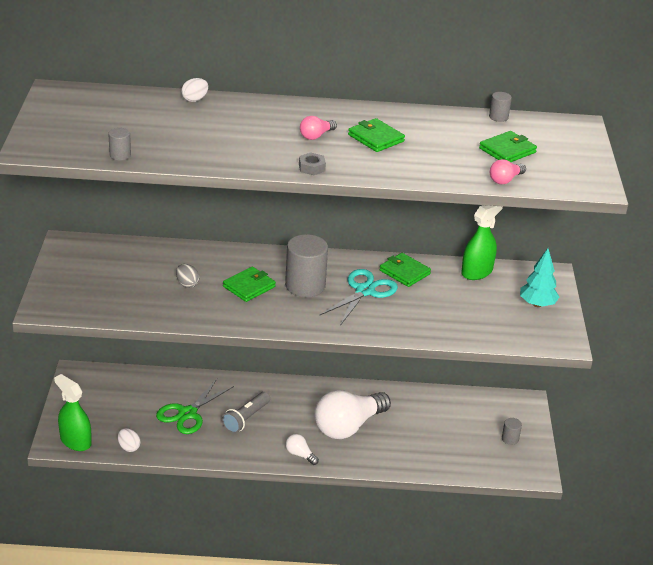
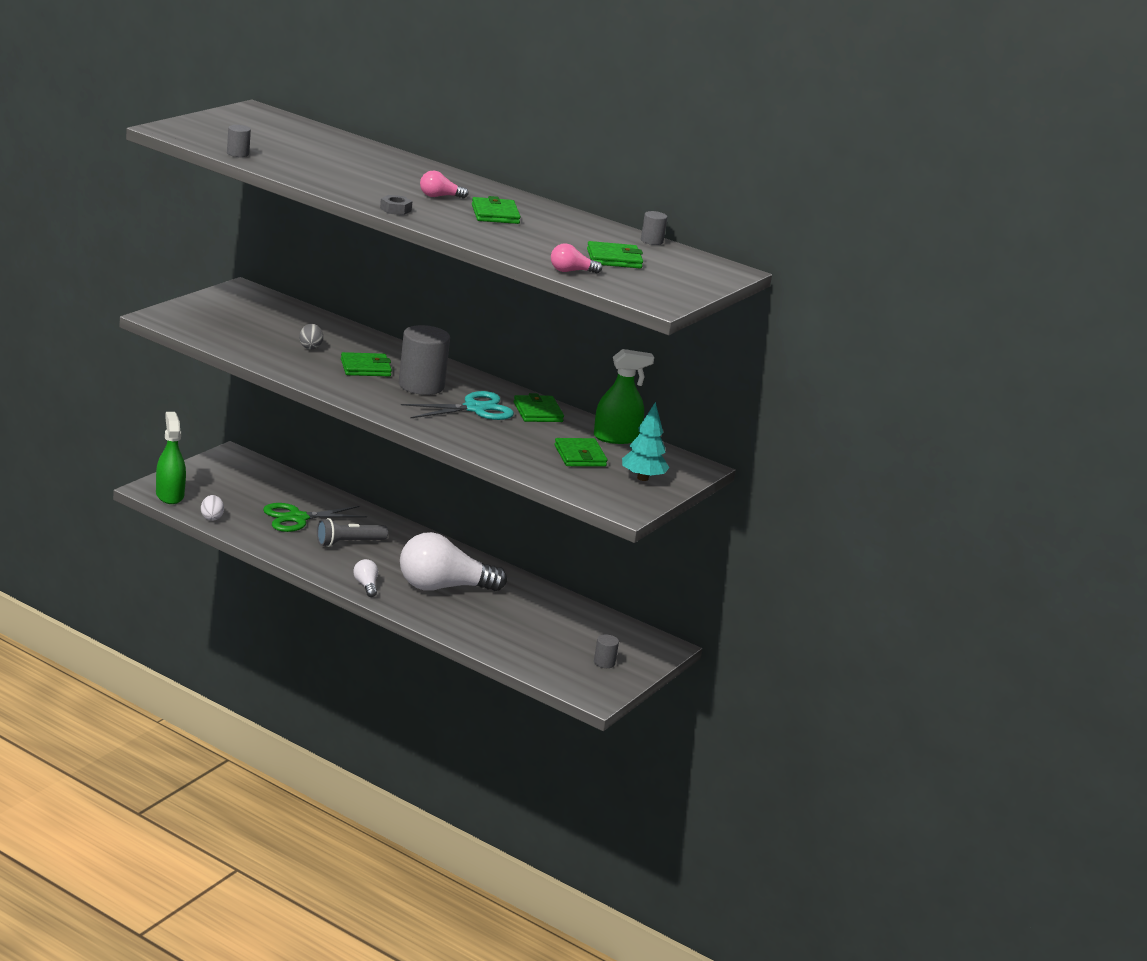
camera: 30 degrees right, 10 degrees down
white egg [181,78,208,102] -> none
none -> green wallet [554,438,608,467]

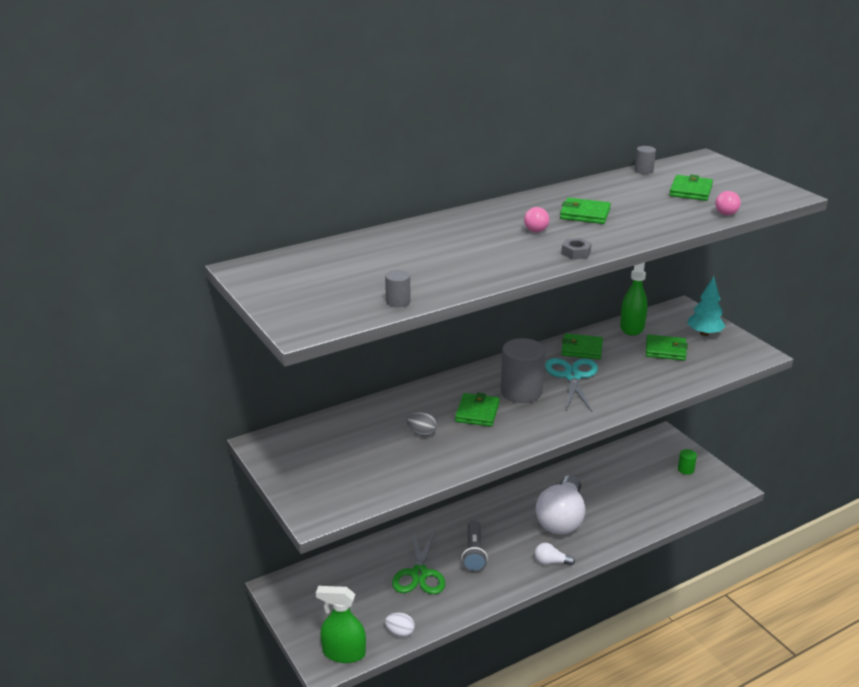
camera: 60 degrees left, 5 degrees up
grey cylinder [594,635,619,668] -> green cylinder [678,449,697,475]

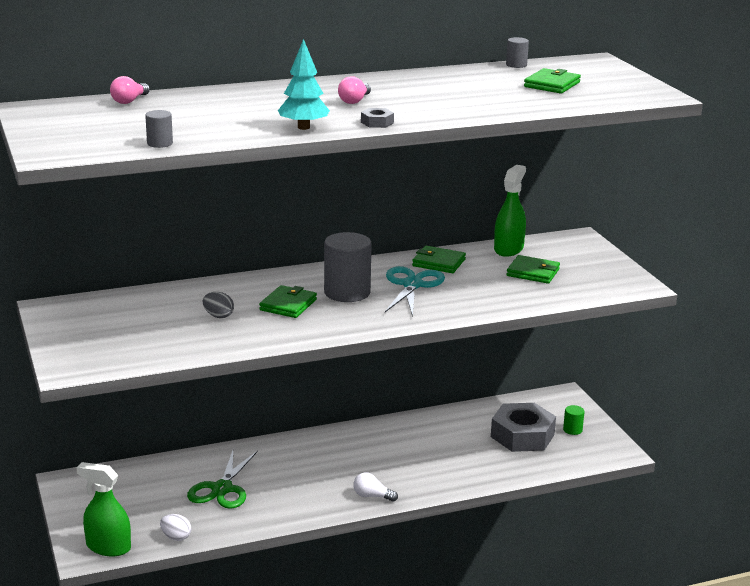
camera: 10 degrees right, 5 degrees down
grey flashlight [461,520,488,572] -> none
white light bulb [536,475,585,535] -> none
green wallet [560,198,611,224] -> none
turquoise tree [688,277,726,336] -> turquoise tree moved to [278,39,330,130]
pink light bulb [715,191,741,215] -> pink light bulb moved to [110,76,150,104]
none -> grey nut [491,403,556,452]

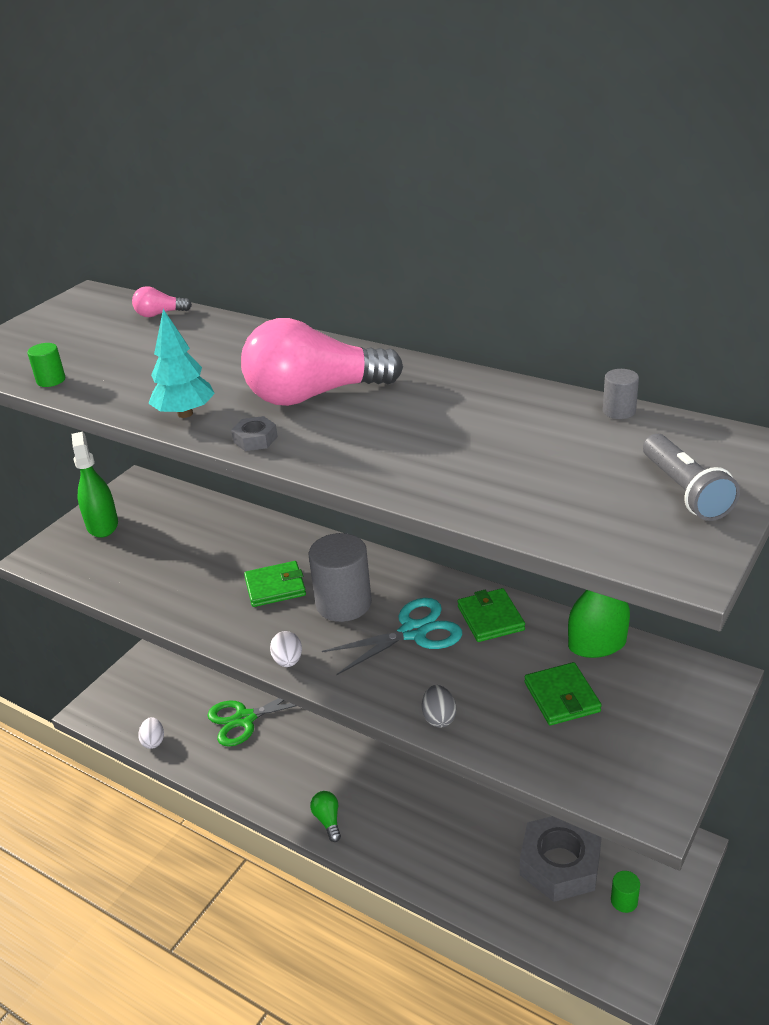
camera: 55 degrees right, 10 degrees up
green spray bottle [77,462,131,556] -> green spray bottle moved to [72,432,118,538]
grey cylinder [145,110,173,148] -> green cylinder [27,343,65,387]
grey egg [203,292,234,318] -> grey egg moved to [422,685,456,728]
pink light bulb [338,76,371,104] -> pink light bulb [241,318,403,406], size x2.37
white light bulb [353,472,398,502] -> green light bulb [310,791,341,842]
green wallet [524,68,581,94] -> none
none -> white egg [270,631,302,667]
none -> grey flashlight [643,434,740,521]

